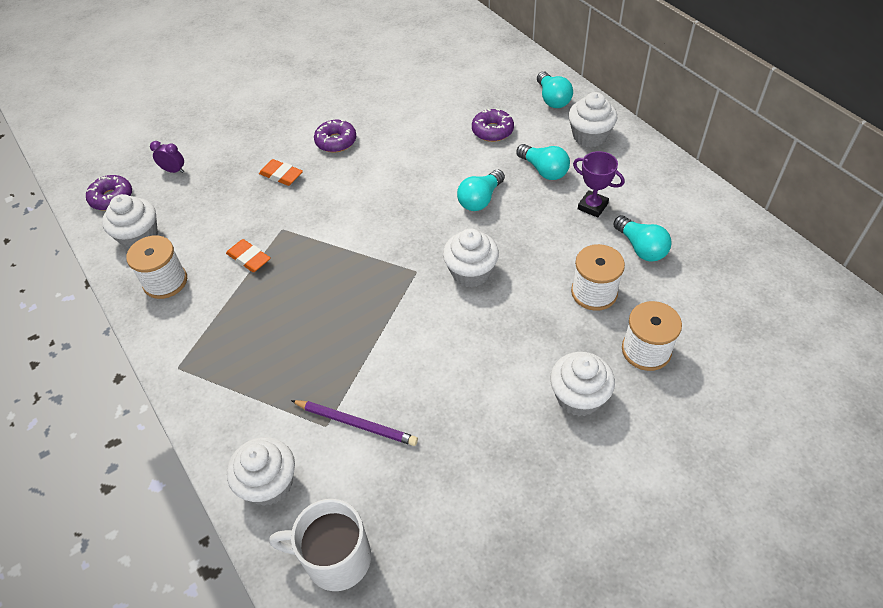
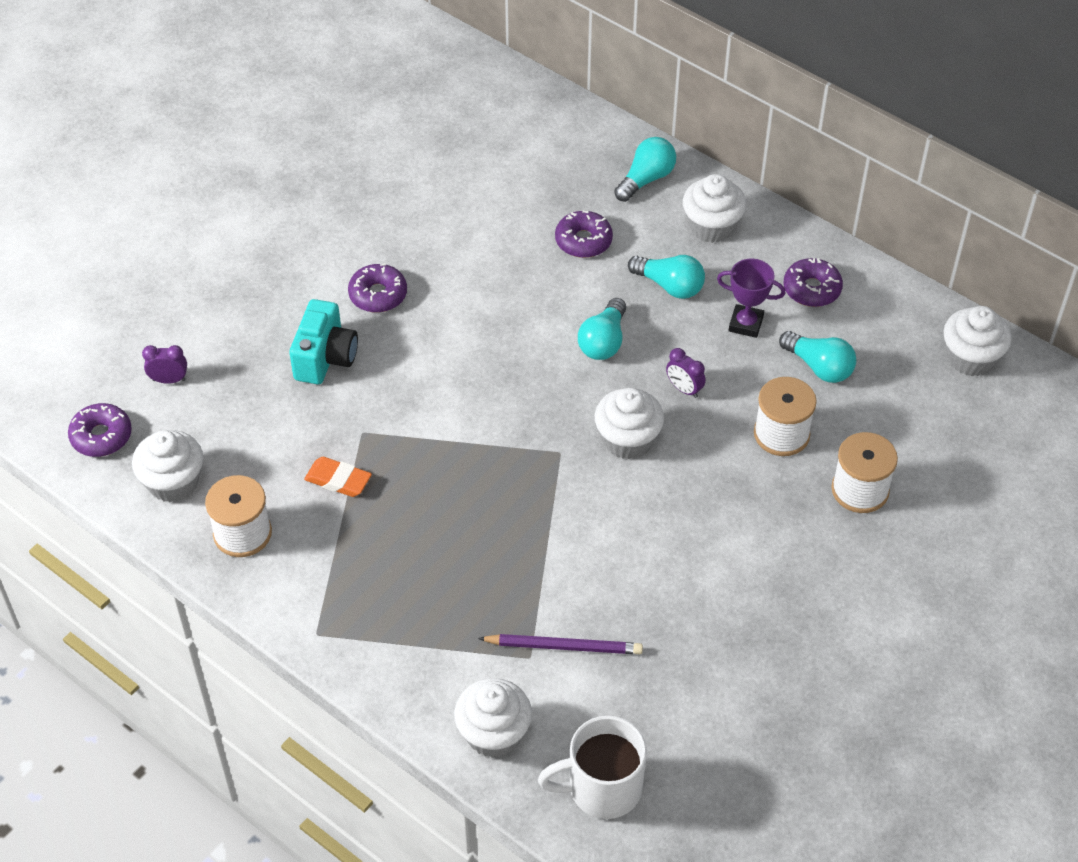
camera: 20 degrees left, 0 degrees up
orange eraser [259,159,303,186] -> turquoise camera [289,299,358,384]
turquoise light bulb [537,72,573,108] -> turquoise light bulb turned 105 degrees counterclockwise [614,137,676,202]
white cupcake [550,352,615,416] -> white cupcake moved to [944,306,1012,376]
none -> purple clock [666,348,706,398]
none -> purple donut [784,258,843,307]

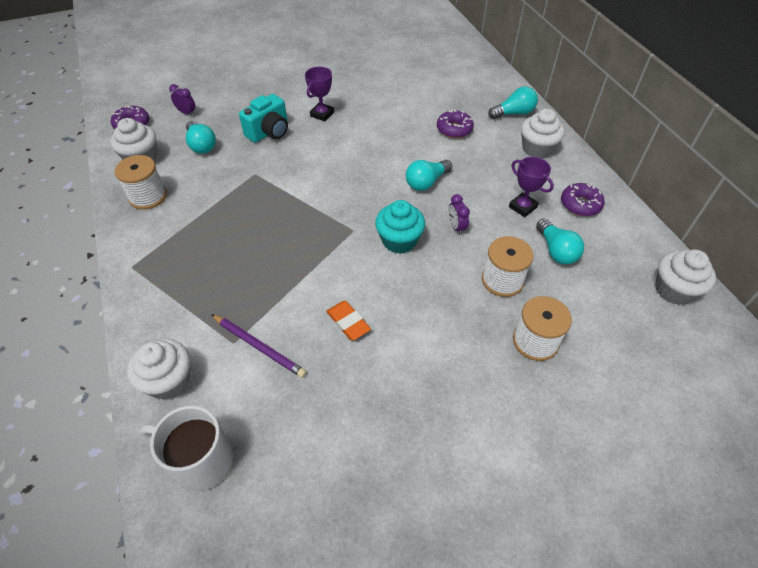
camera: 30 degrees right, 0 degrees up
orange eraser [304,457,372,497] -> orange eraser moved to [326,301,371,340]
purple donut [348,263,407,313] -> purple trophy [305,67,334,121]
white cupcake [595,388,664,459] -> turquoise cupcake [375,200,425,254]
turquoise light bulb [628,255,705,299] -> turquoise light bulb moved to [186,121,216,154]

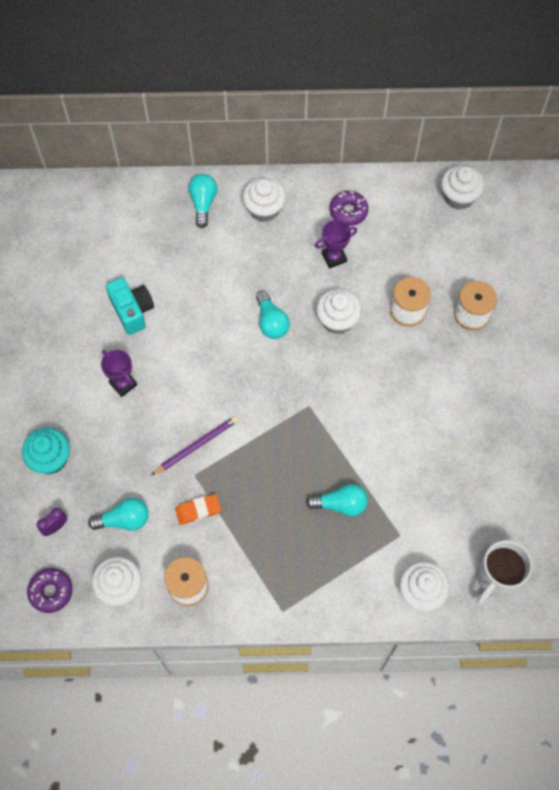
camera: 70 degrees left, 15 degrees up
purple pencil [211,314,307,378] -> purple pencil moved to [152,416,238,475]
turquoise camera [239,94,288,143] -> turquoise camera moved to [106,277,154,335]
orange eraser [326,301,371,340] -> orange eraser moved to [175,494,221,525]
turquoise cupcake [375,200,425,254] -> turquoise cupcake moved to [22,428,70,474]
purple donut [437,109,474,138] -> none
purple clock [449,194,470,235] -> white cupcake [316,289,362,334]
turquoise light bulb [536,219,584,264] -> turquoise light bulb moved to [306,484,368,516]

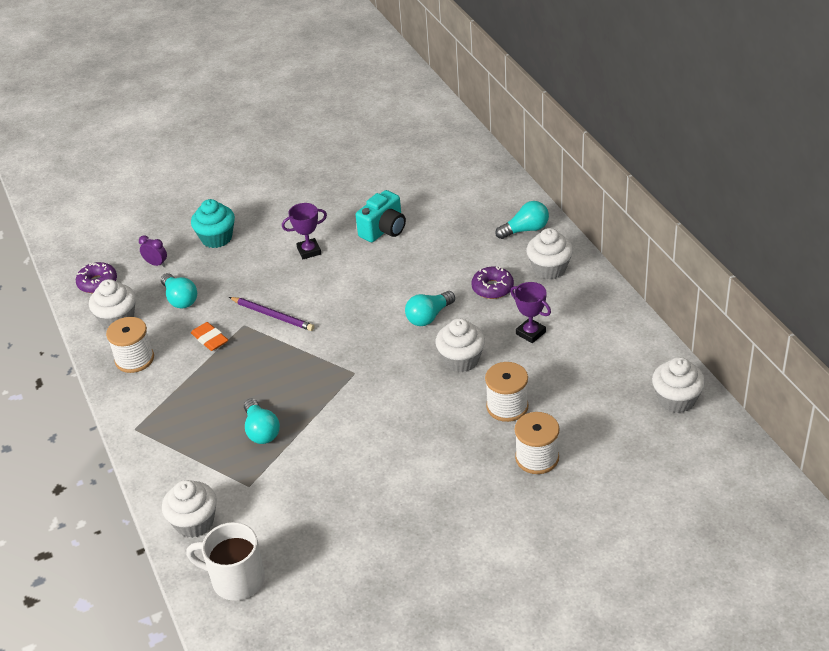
camera: 70 degrees right, 25 degrees down
purple trophy [101,349,137,397] -> purple trophy turned 45 degrees clockwise [282,203,327,259]
purple donut [330,191,368,226] -> purple donut moved to [471,267,514,299]

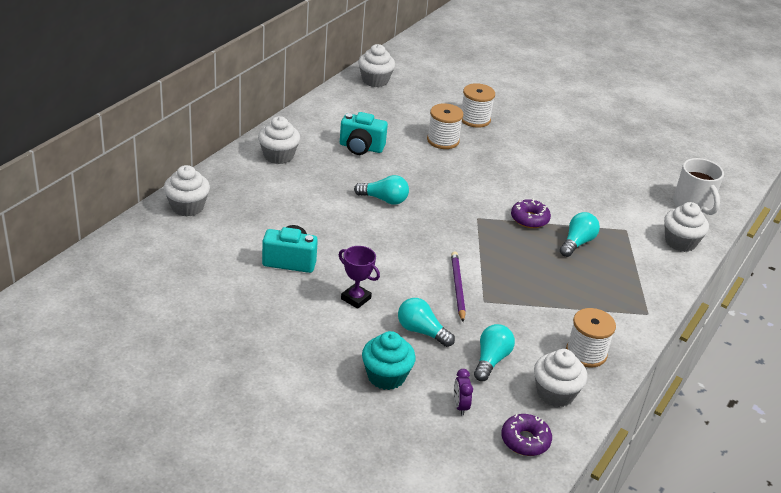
camera: 130 degrees left, 5 degrees down
orange eraser [191,322,228,351] -> none
white cupcake [435,318,485,372] -> white cupcake moved to [164,165,210,217]
purple donut [471,267,514,299] -> purple donut moved to [511,199,551,228]
turquoise light bulb [495,201,549,239] -> turquoise light bulb moved to [398,298,455,347]
purple trophy [510,282,551,343] -> turquoise camera [340,112,388,155]

